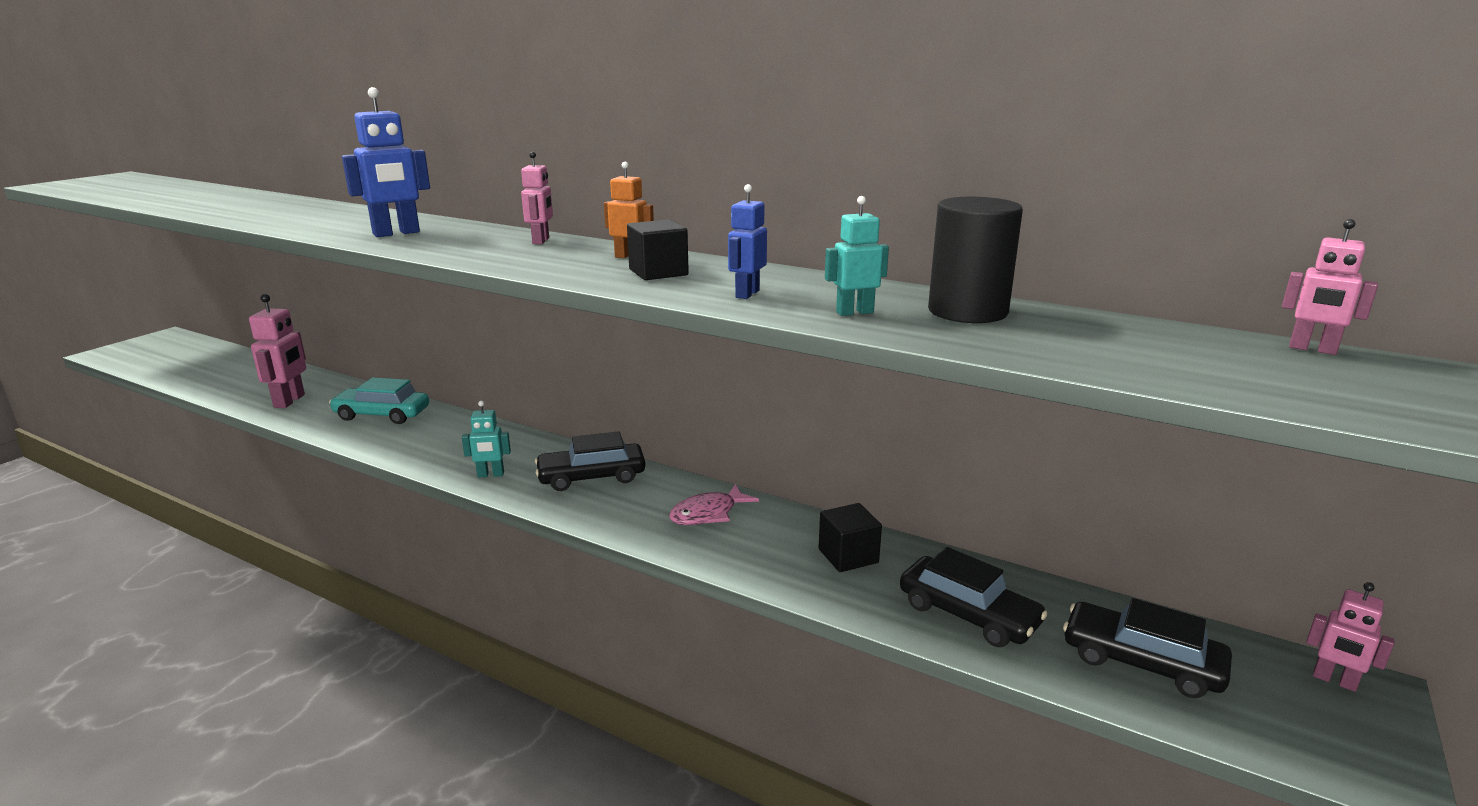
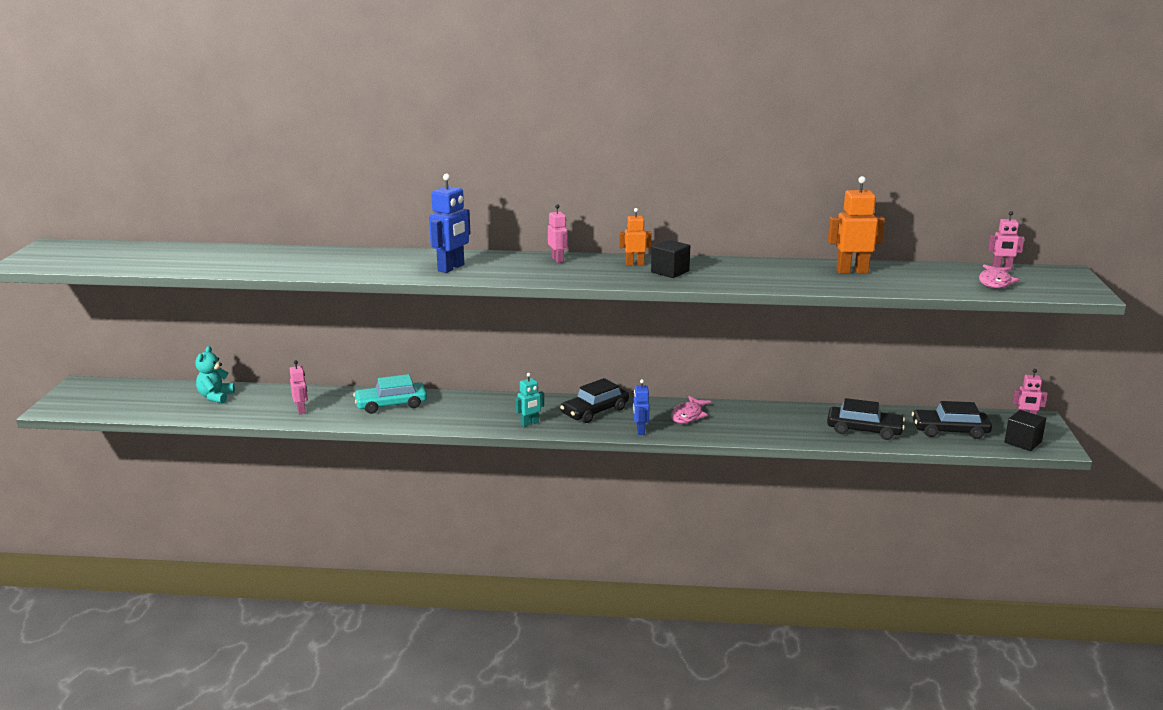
camera: 25 degrees left, 0 degrees up
pink robot [249,294,306,408] -> pink robot [290,360,308,414], size x0.61
blue robot [728,184,767,299] -> blue robot moved to [633,379,650,435]
black cube [819,503,882,572] -> black cube moved to [1004,410,1046,451]
turquoise robot [825,196,889,316] -> none
black cylinder [928,197,1023,323] -> orange robot [828,176,885,274]
none -> turquoise teddy bear [195,346,235,403]
none -> pink fish [979,265,1019,289]

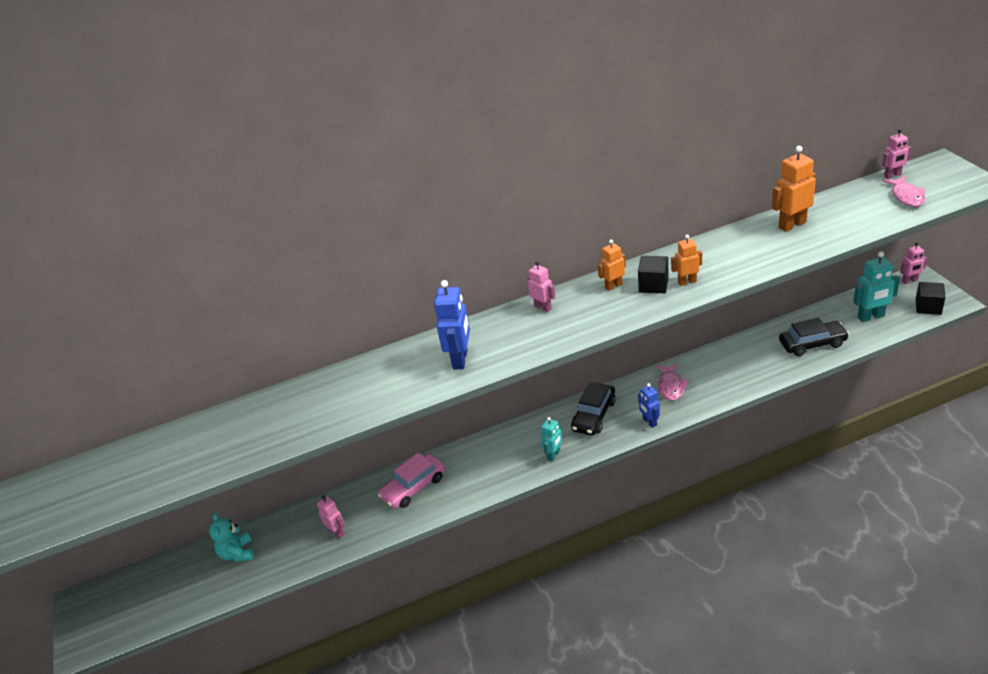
camera: 20 degrees left, 15 degrees up
turquoise car [353,374,427,414] -> pink car [378,453,445,508]
black car [912,401,992,439] -> turquoise robot [853,251,900,322]
none -> orange robot [671,234,702,286]

